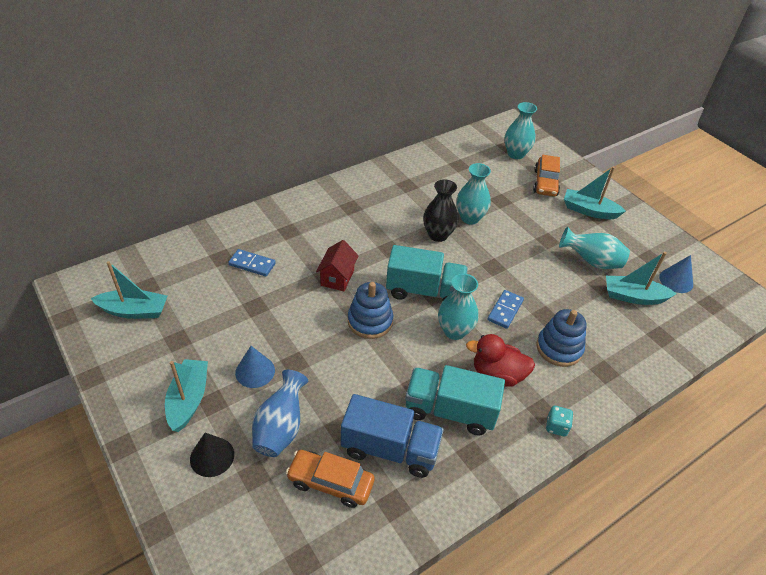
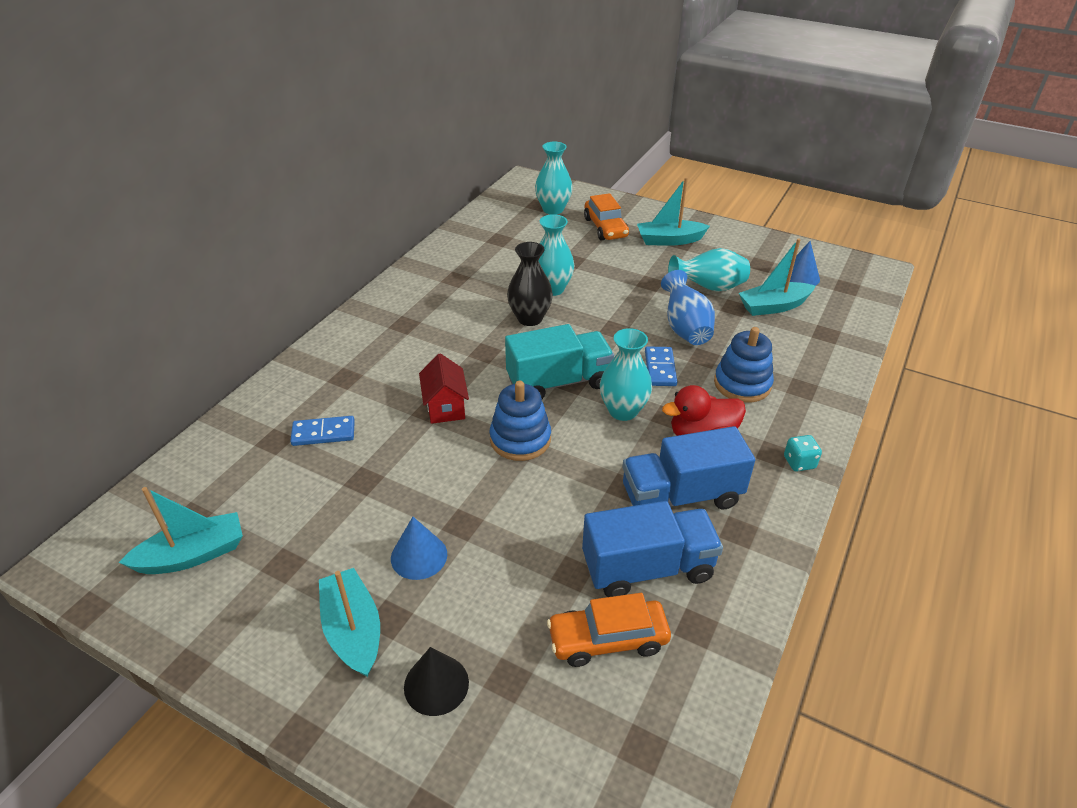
camera: 25 degrees left, 5 degrees down
blue vase [252,370,308,457] -> blue vase moved to [661,270,715,345]
turquoise truck [405,365,505,436] -> blue truck [622,426,755,509]

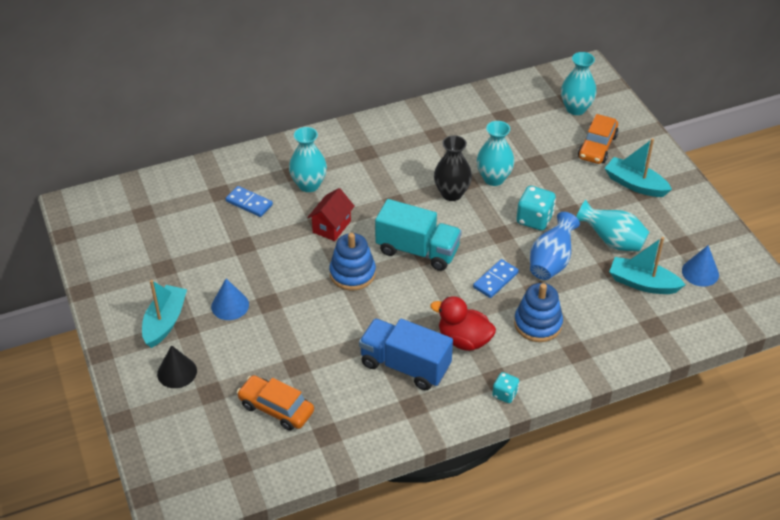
camera: 40 degrees right, 5 degrees up
turquoise boat [119,487,243,574] -> none
blue truck [582,501,723,597] -> none
turquoise vase [600,328,652,421] -> turquoise vase moved to [289,127,327,192]
none -> turquoise dice [516,186,556,231]

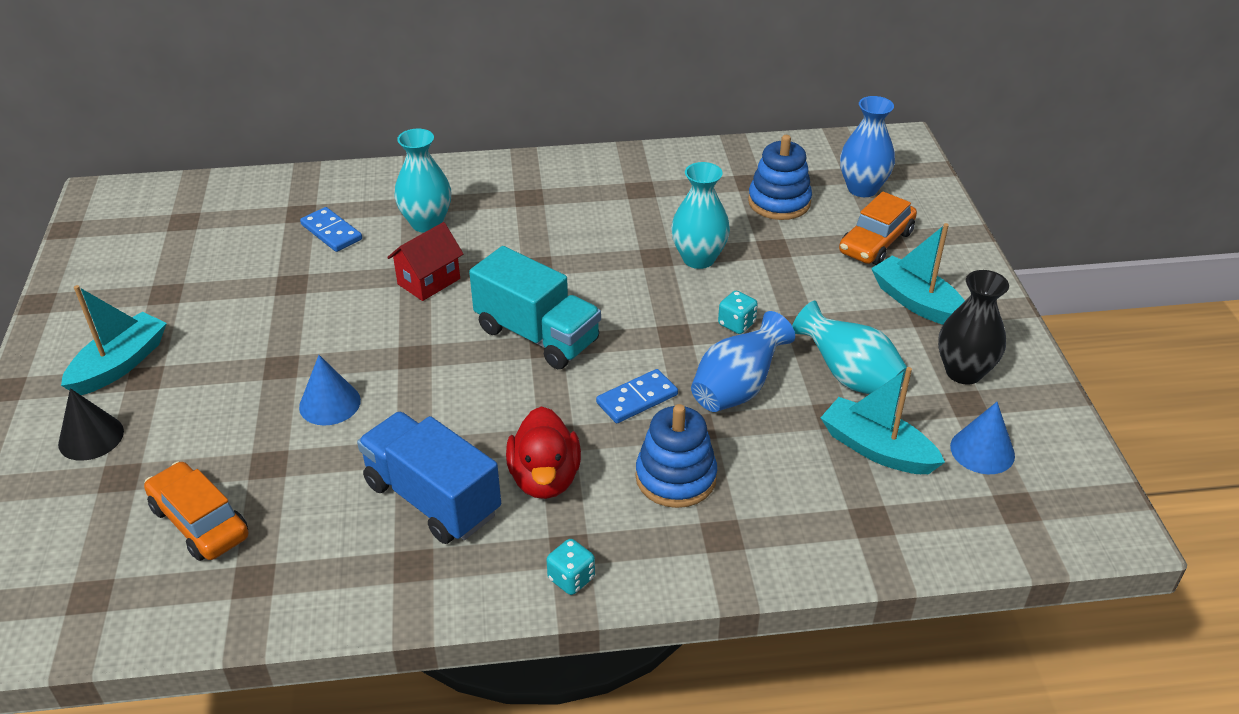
camera: 15 degrees right, 5 degrees down
blue cone [211,278,249,320] -> blue cone moved to [299,355,361,426]
blue stacking toy [329,233,376,291] -> blue stacking toy moved to [748,135,812,220]
red duck [430,296,496,351] -> red duck turned 135 degrees counterclockwise [506,406,581,499]
black vase [434,135,472,201] -> black vase moved to [938,270,1009,385]
turquoise dice [516,186,556,231] -> turquoise dice [718,291,758,334], size x0.60
turquoise vase [561,52,597,115] -> blue vase [840,96,895,197]

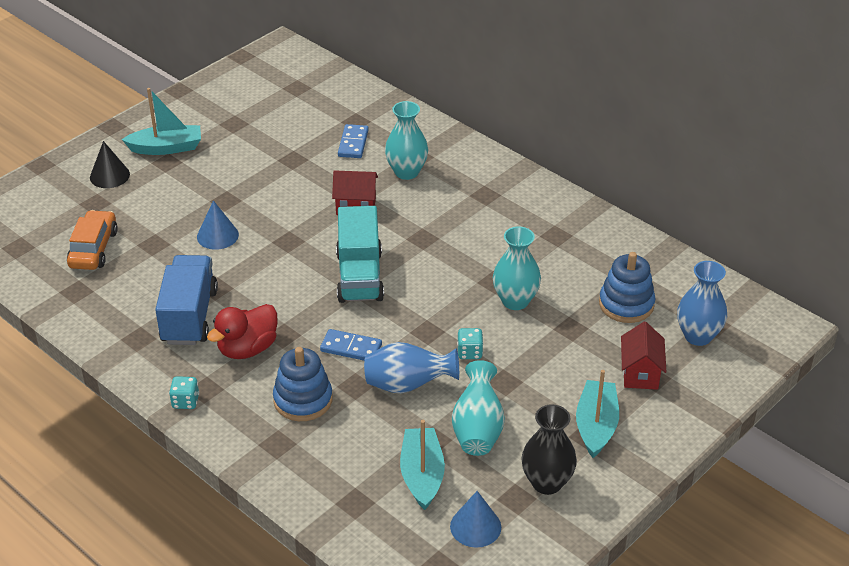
camera: 50 degrees right, 0 degrees up
orange car [839,191,917,265] -> red house [621,322,666,390]

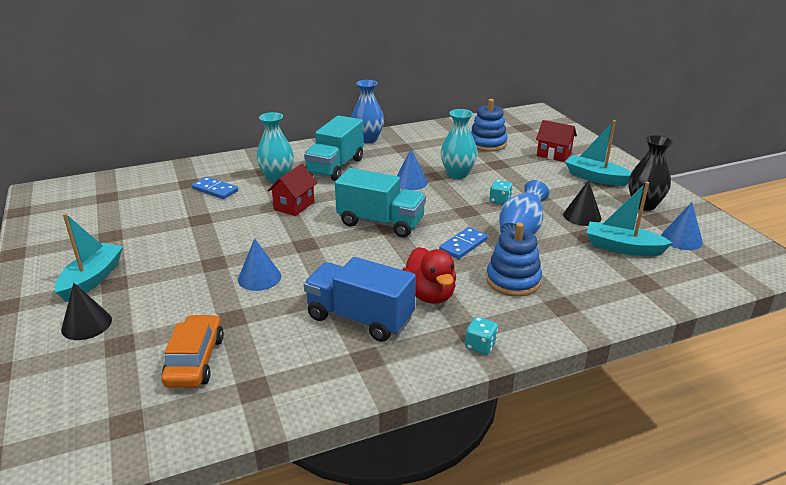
camera: 65 degrees left, 10 degrees down
orange car [67,210,118,270] -> orange car turned 60 degrees clockwise [161,314,224,388]
turquoise vase [452,360,505,456] -> black cone [563,180,601,226]
blue vase [677,261,727,346] -> blue vase moved to [351,80,384,143]
none -> turquoise truck [304,115,364,181]
none -> blue cone [397,149,428,190]

